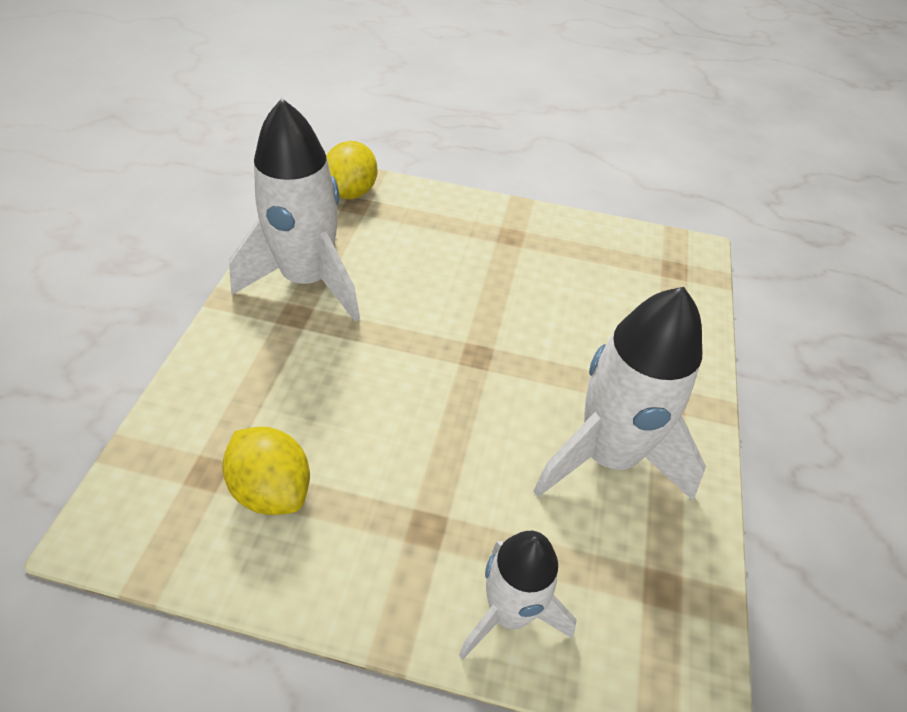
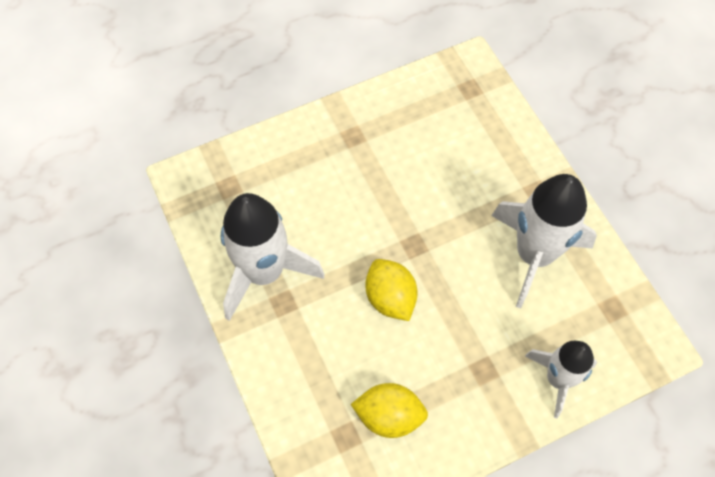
camera: 35 degrees left, 15 degrees up
yellow lemon [326,141,377,199] -> yellow lemon moved to [366,259,418,321]

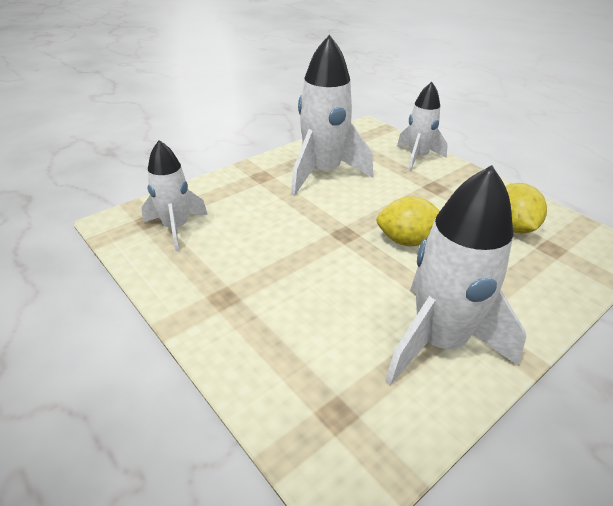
camera: 105 degrees left, 25 degrees down
yellow lemon [366,259,418,321] -> yellow lemon turned 45 degrees clockwise [376,196,440,246]
none -> white rocket [141,140,208,251]

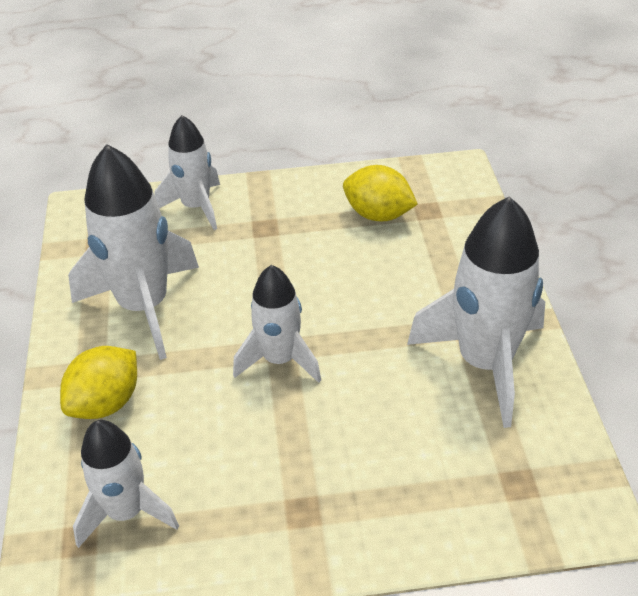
camera: 55 degrees left, 5 degrees up
yellow lemon [376,196,440,246] -> yellow lemon moved to [60,346,137,419]
none -> white rocket [233,265,321,383]

